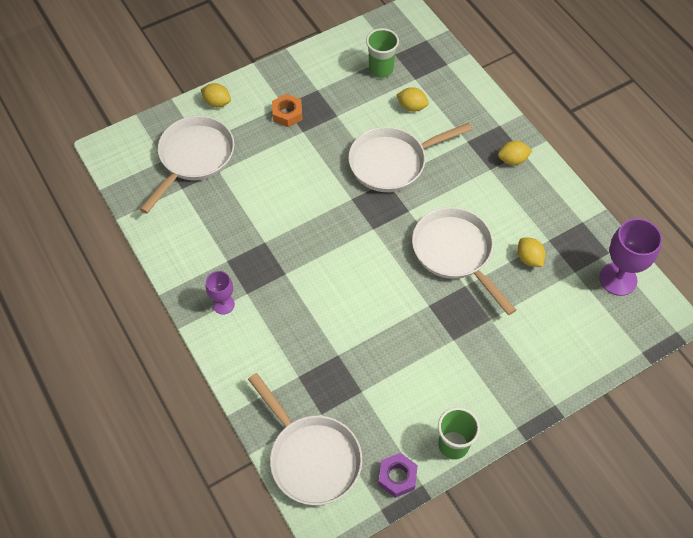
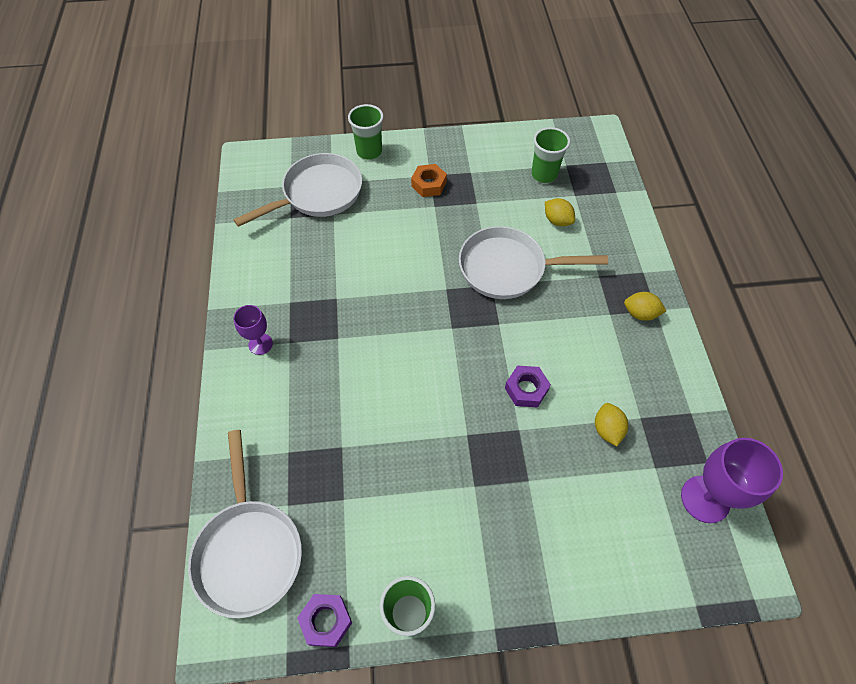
camera: 25 degrees right, 0 degrees up
yellow lemon [201,83,231,107] -> green cup [348,104,384,160]
white pan [412,207,516,315] -> purple nut [505,365,551,408]

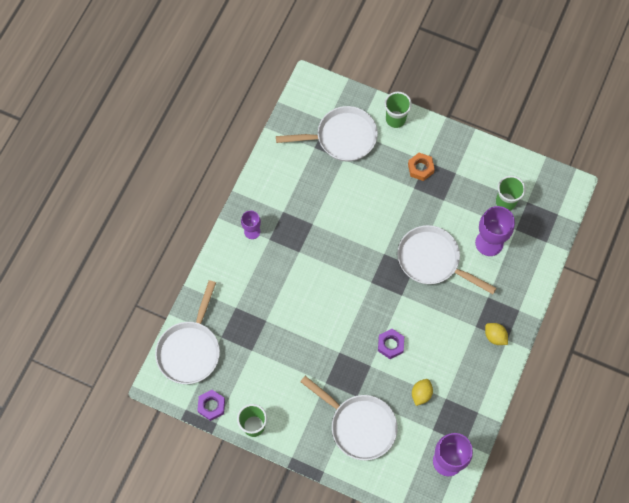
camera: 30 degrees right, 10 degrees up
yellow lemon [545,198,575,226] -> purple goblet [475,206,515,256]
none -> white pan [300,376,398,460]

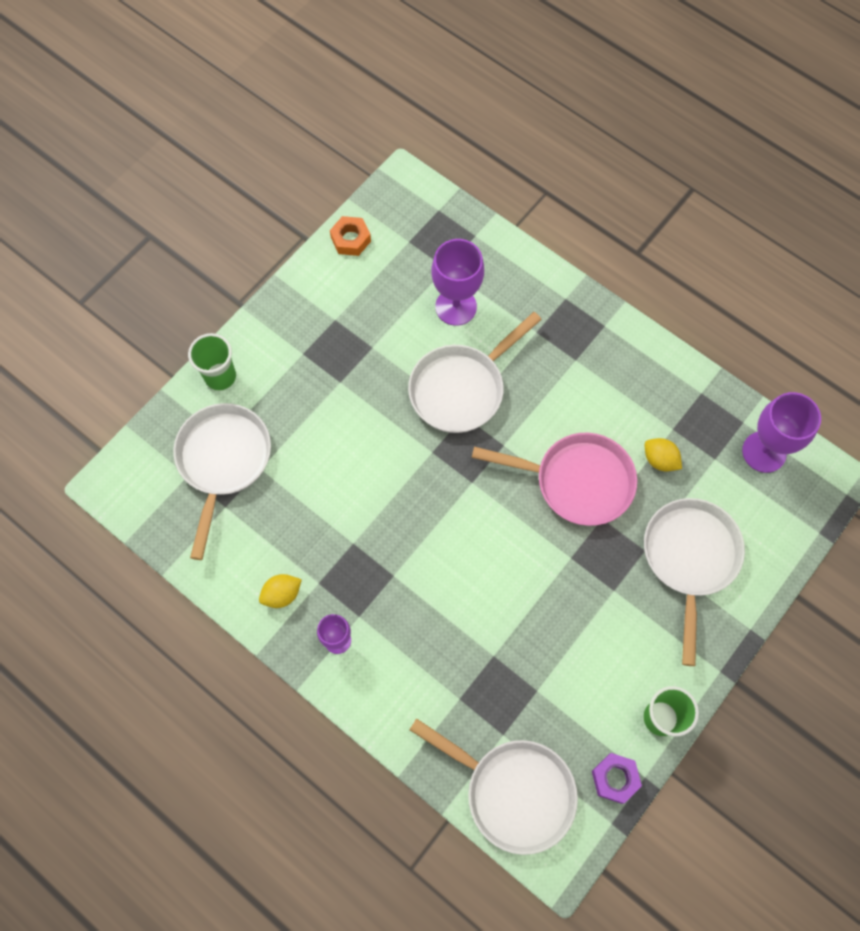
camera: 75 degrees left, 0 degrees up
white pan [300,376,398,460] -> white pan turned 45 degrees counterclockwise [644,498,745,666]
purple nut [378,329,404,359] -> pink pan [472,433,637,526]
orange nut [408,153,435,181] -> orange nut moved to [330,216,371,256]
yellow lemon [485,323,508,345] -> yellow lemon moved to [259,574,302,608]
green cup [496,176,526,211] -> none

